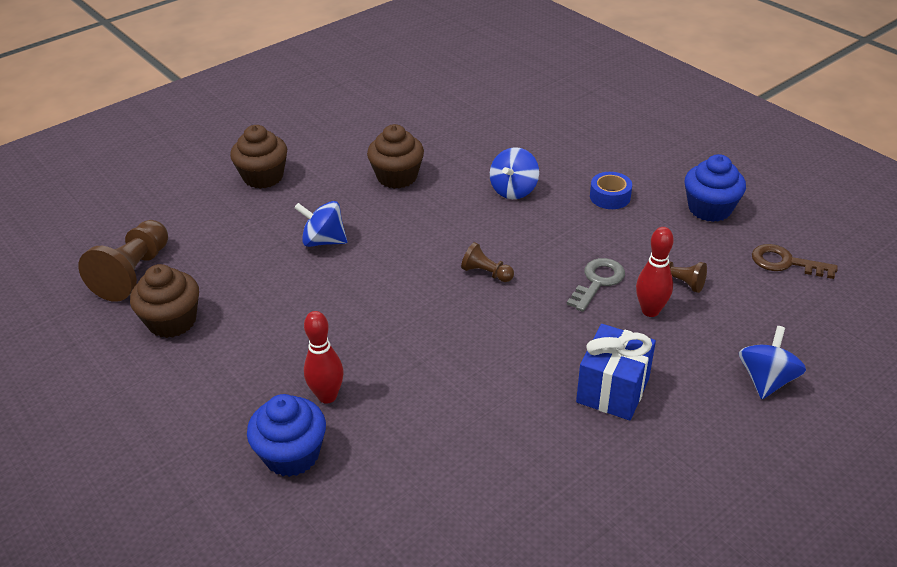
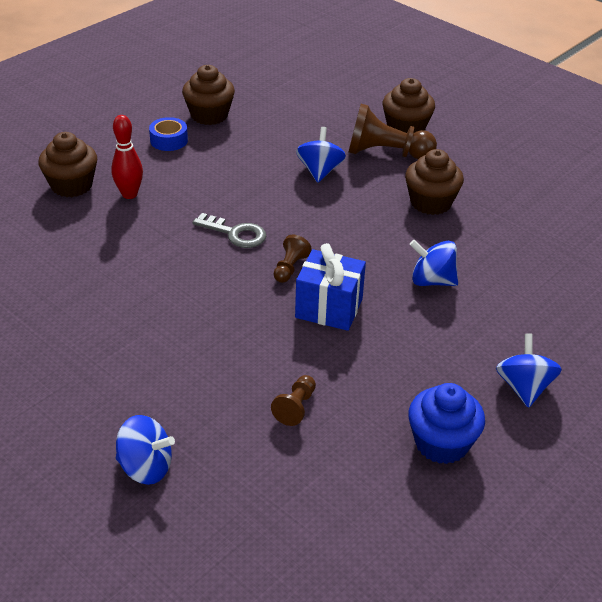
camera: 80 degrees right, 0 degrees up
brown pawn [78,220,168,302] -> brown pawn moved to [348,104,437,159]
blue cupcake [247,394,326,477] -> brown cupcake [38,132,97,197]
grey key [567,258,625,312] -> grey key moved to [193,213,266,248]
blue gift [576,324,656,420] -> blue gift moved to [295,243,366,331]
blue tape [590,172,632,209] -> blue tape moved to [149,117,188,151]
red bowling pin [636,227,674,317] -> none
brown key [752,244,838,279] -> none
none -> blue spinning top [496,333,562,408]

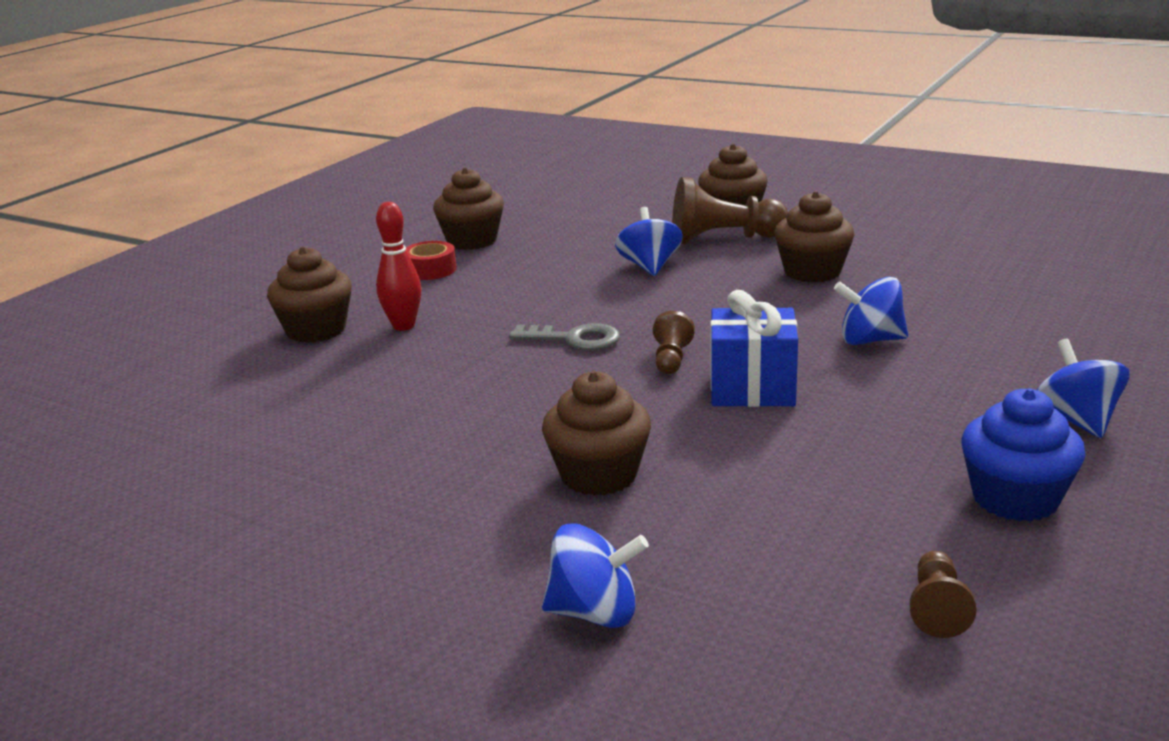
camera: 10 degrees left, 15 degrees down
blue tape [149,117,188,151] -> red tape [406,241,457,280]
brown pawn [271,375,316,426] -> brown pawn moved to [909,551,977,638]
none -> brown cupcake [542,371,651,496]

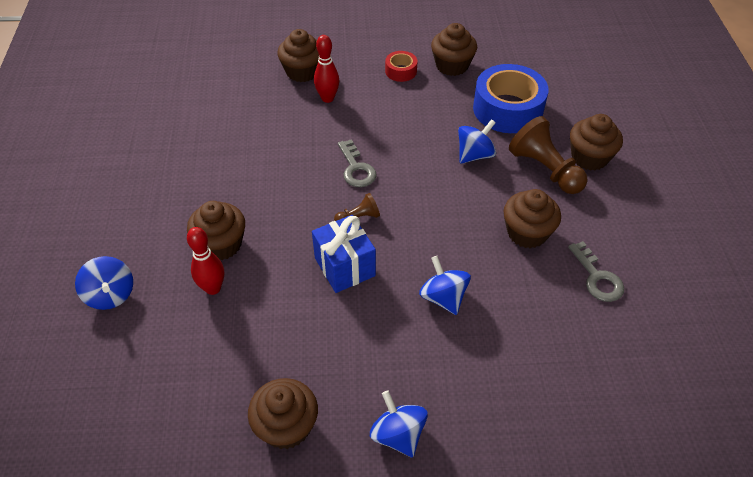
camera: 55 degrees right, 25 degrees up
brown pawn [909,551,977,638] -> none
blue cupcake [961,388,1086,522] -> brown cupcake [248,378,318,449]
blue spinning top [1037,339,1130,438] -> blue spinning top turned 75 degrees counterclockwise [370,390,428,458]
none -> red bowling pin [187,227,224,295]
none -> blue tape [473,64,548,133]
none -> grey key [568,241,624,302]

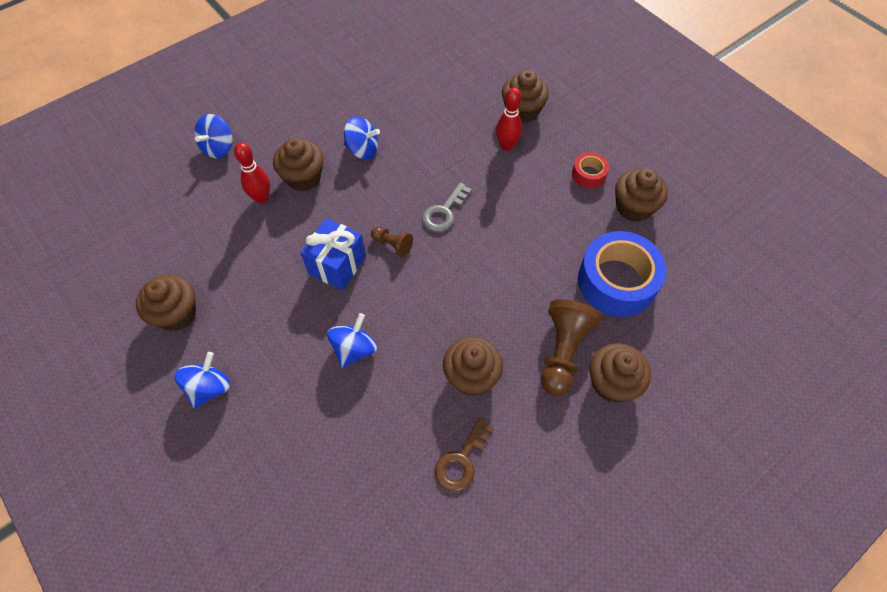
camera: 55 degrees right, 10 degrees up
blue spinning top [458,119,496,164] -> blue spinning top moved to [344,116,380,160]
grey key [568,241,624,302] -> brown key [435,417,494,491]

